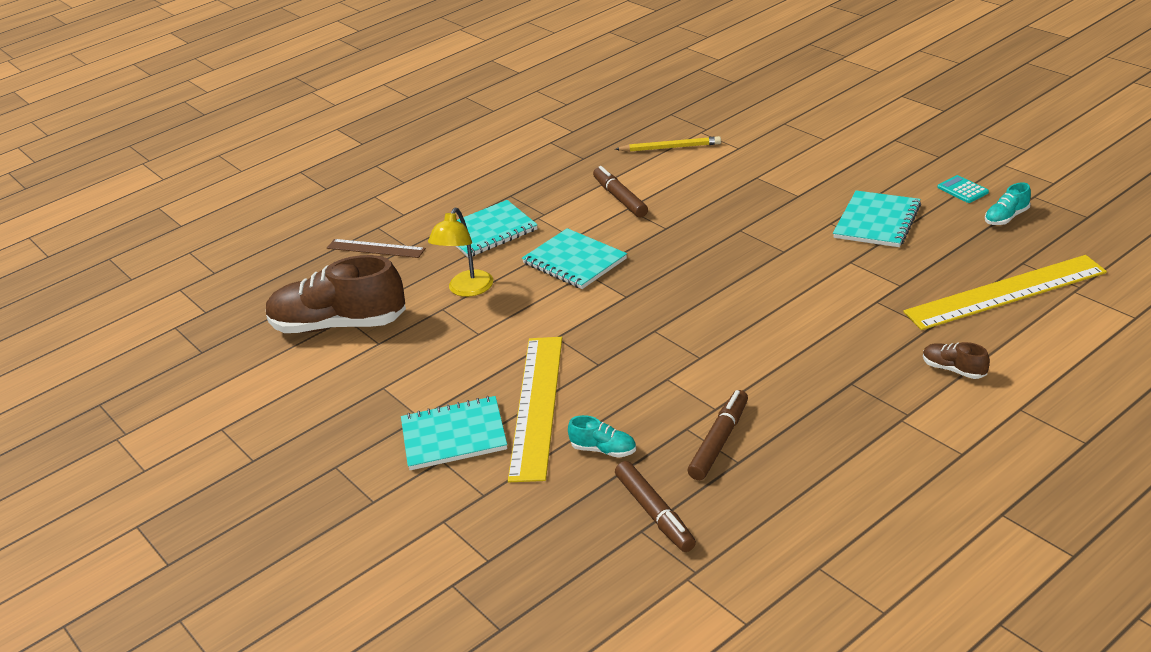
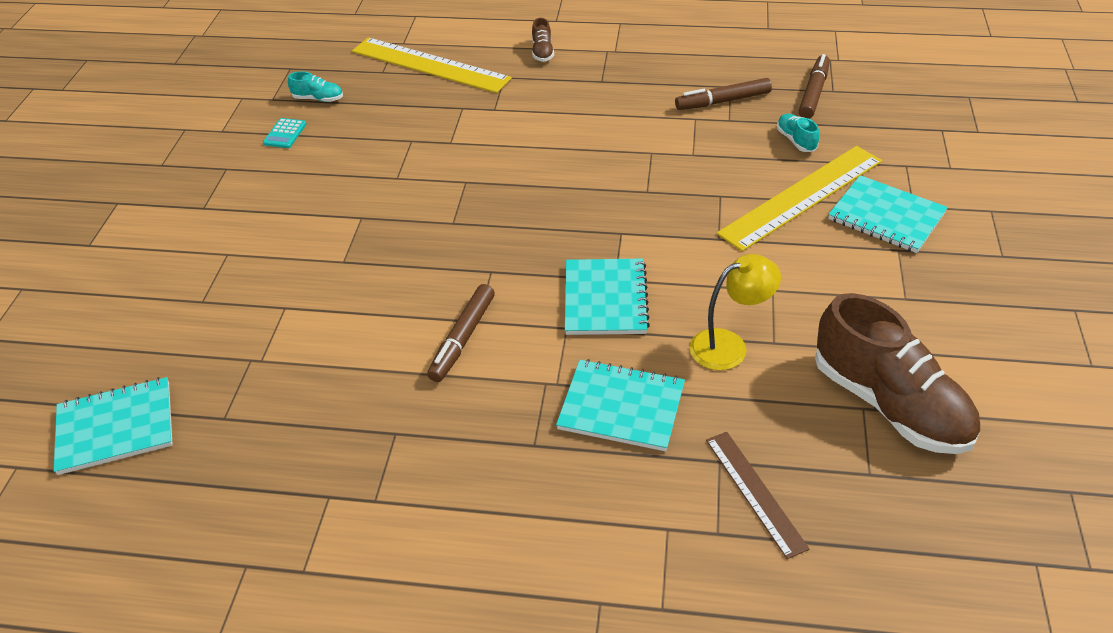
camera: 135 degrees left, 10 degrees up
yellow pencil [615,136,721,152] -> none
turquoise notebook [833,191,921,247] -> turquoise notebook moved to [54,377,173,475]

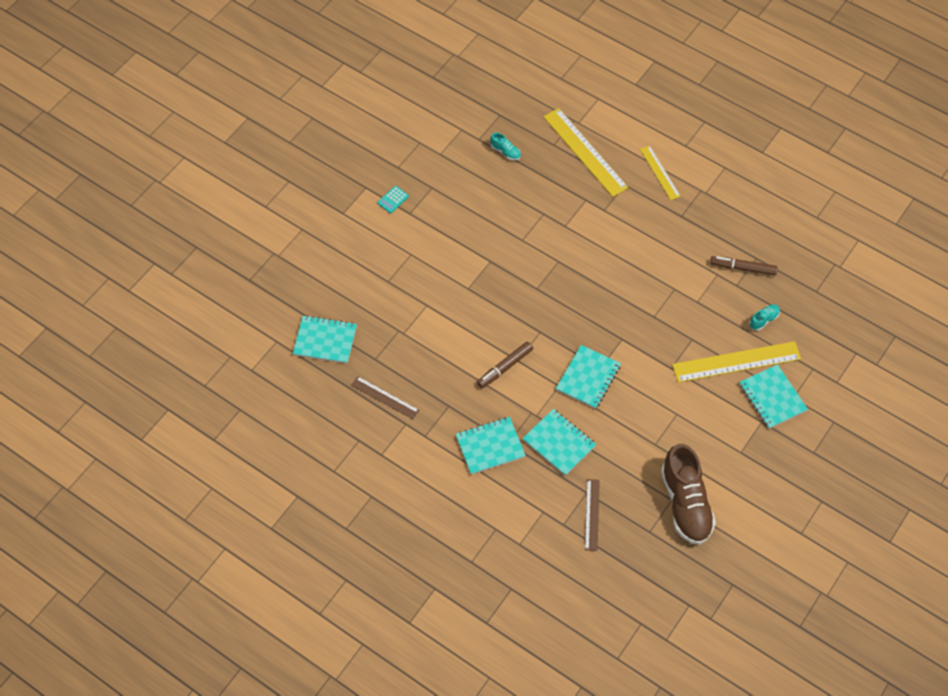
camera: 25 degrees right, 15 degrees up
turquoise calculator [263,118,306,148] -> turquoise calculator moved to [377,186,409,213]
brown shoe [532,18,554,62] -> yellow ruler [640,145,681,200]
yellow lamp [690,254,781,370] -> none
turquoise shoe [777,114,819,152] -> turquoise shoe turned 45 degrees clockwise [749,304,780,331]
brown marker [799,54,830,119] -> none
none -> brown ruler [351,376,419,419]
none -> turquoise notebook [456,417,526,475]

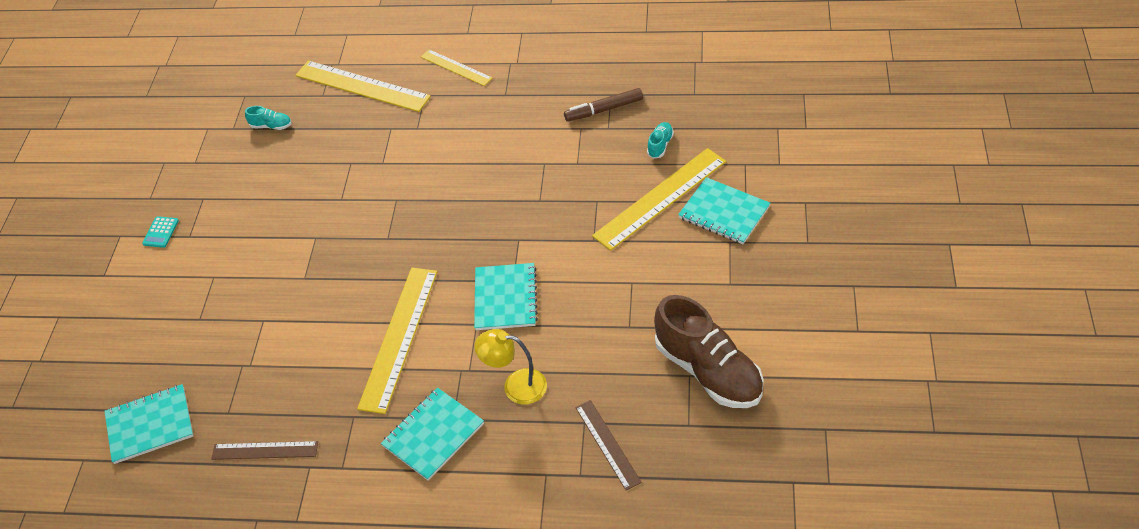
camera: 25 degrees left, 10 degrees down
brown marker [477,342,533,388] -> yellow ruler [357,268,437,414]
turquoise notebook [523,409,596,476] -> yellow lamp [475,329,547,405]

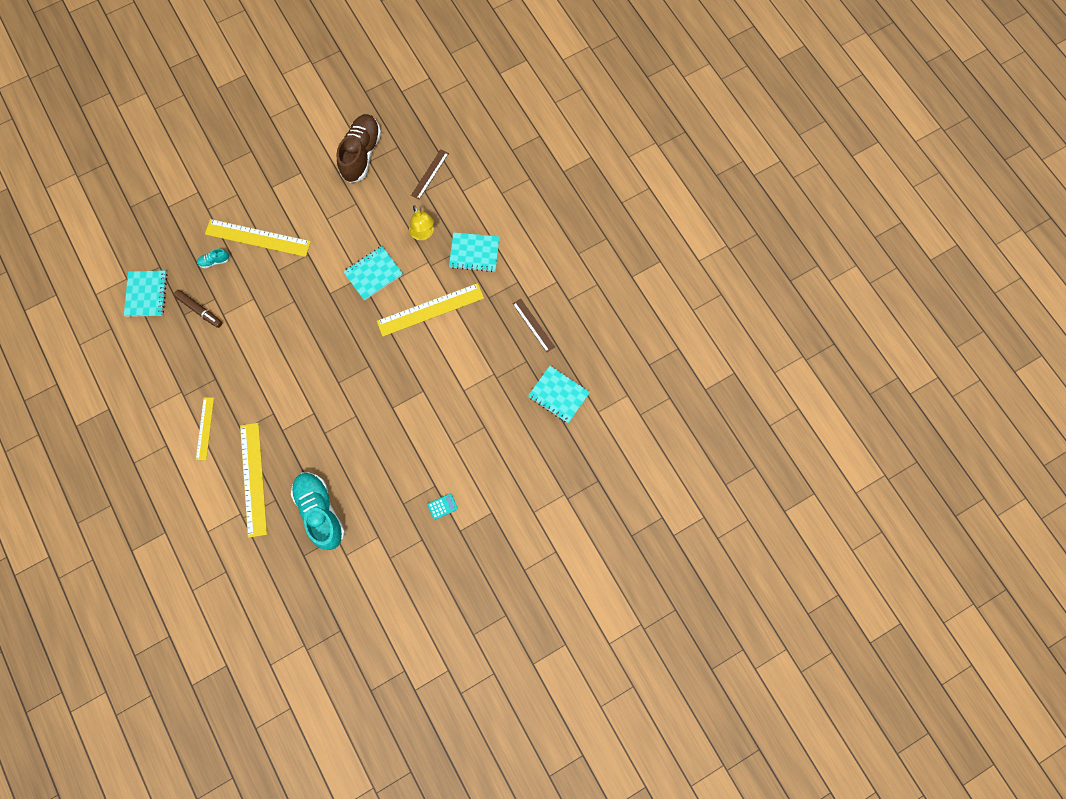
camera: 130 degrees left, 25 degrees up
turquoise shoe [245,106,292,130] -> turquoise shoe [291,472,345,550], size x2.40
turquoise notebook [678,177,770,244] -> turquoise notebook moved to [124,270,167,317]

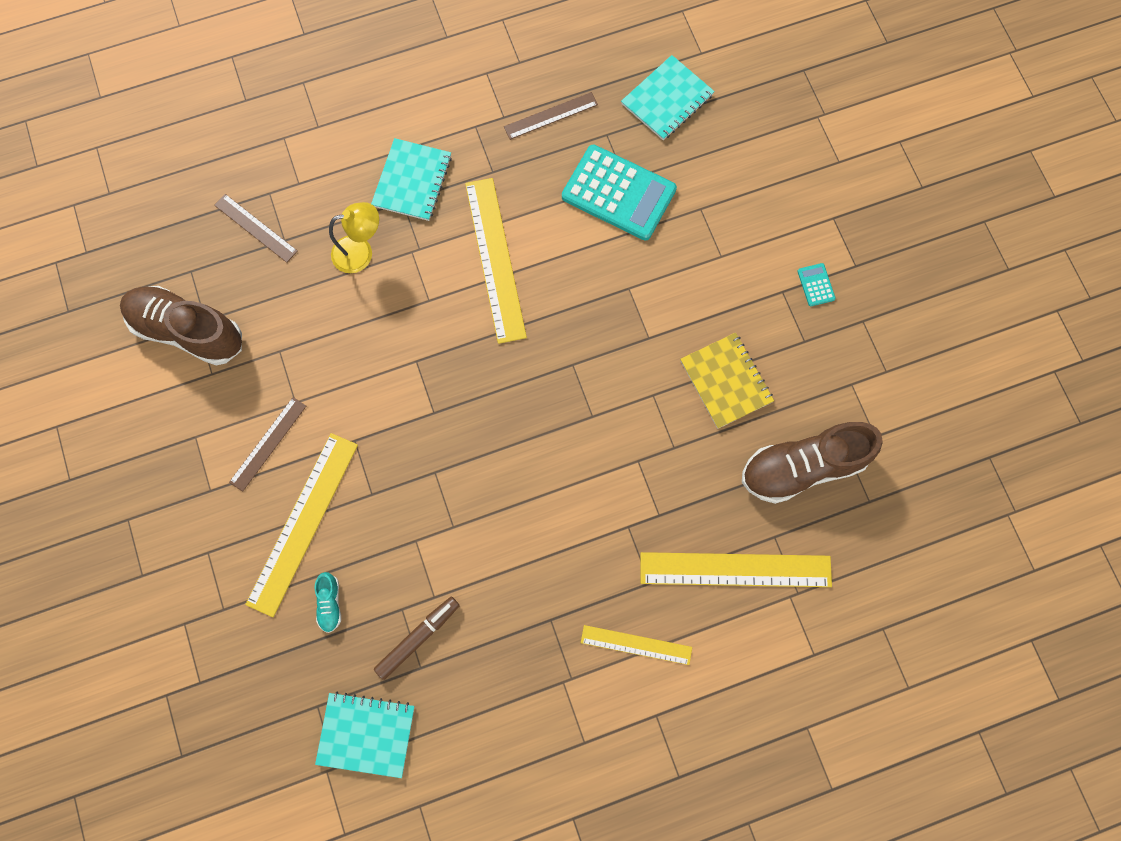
camera: 80 degrees left, 0 degrees up
turquoise shoe [291,472,345,550] -> brown shoe [742,422,883,504]
turquoise notebook [343,246,403,301] -> none
none -> brown ruler [229,397,306,492]
none -> turquoise calculator [562,145,677,240]
none -> yellow notebook [680,333,774,429]

